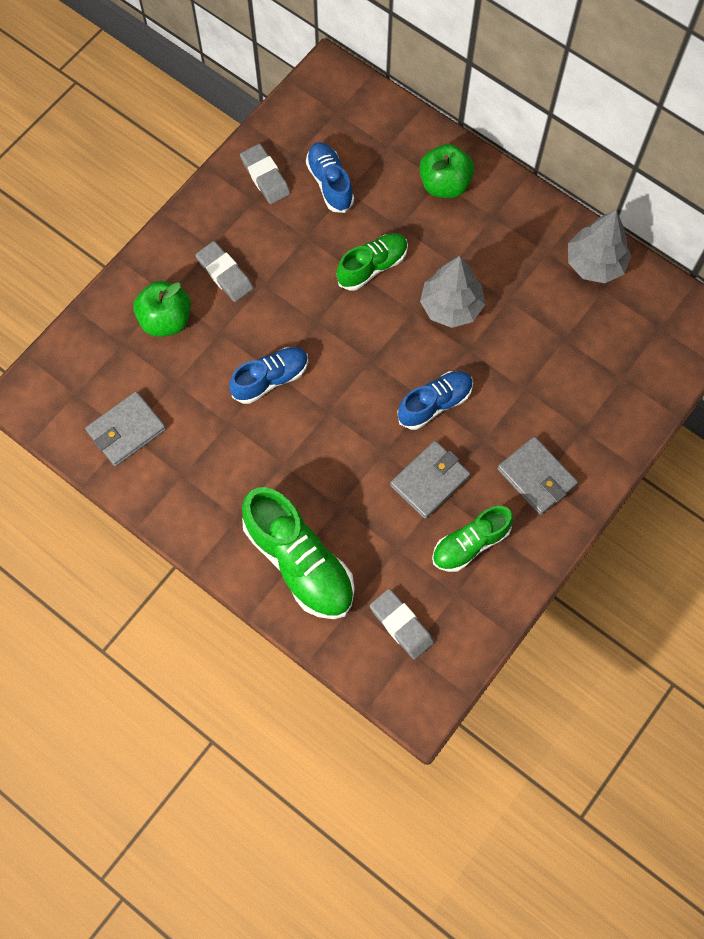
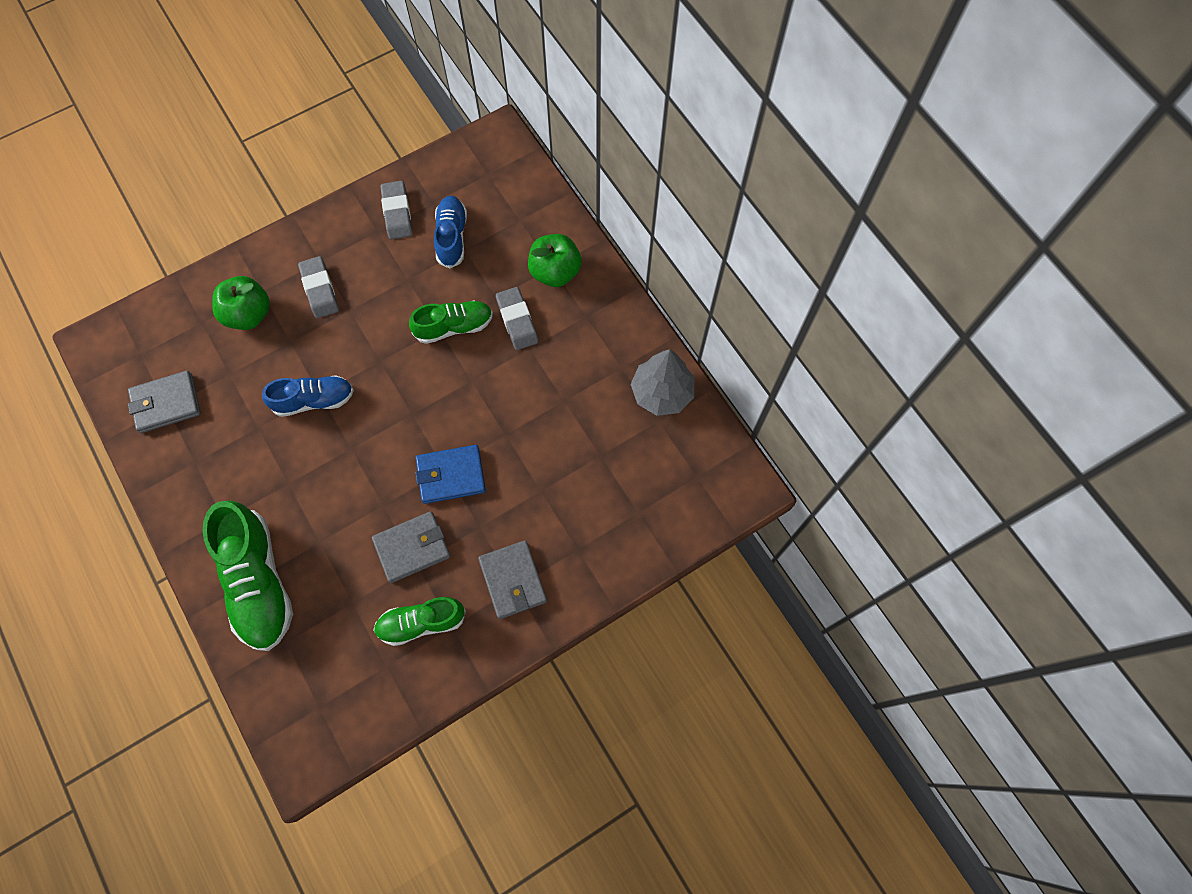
camera: 20 degrees right, 0 degrees up
grey eraser [370,589,434,660] -> grey eraser moved to [496,287,538,350]
blue shoe [397,371,473,430] -> blue wallet [415,445,486,504]
grey tree [420,256,485,328] -> none

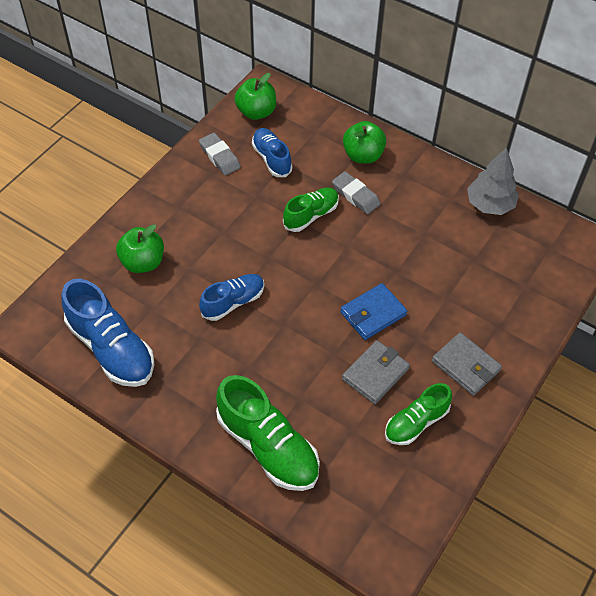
camera: 25 degrees left, 15 degrees down
grey wallet [128,370,201,433] -> blue shoe [61,279,154,387]
grey eraser [298,256,339,318] -> none
none -> green apple [235,73,276,120]

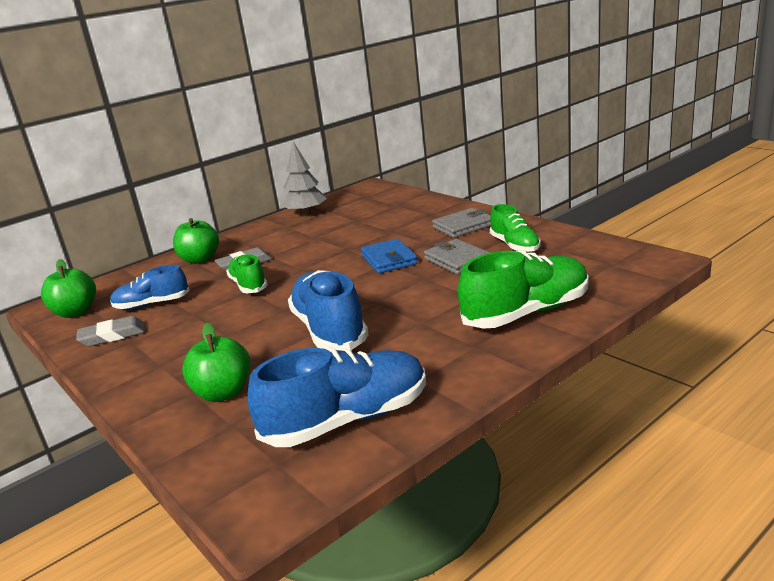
camera: 70 degrees left, 30 degrees down
blue shoe [199,274,264,321] -> blue shoe [288,270,369,351], size x1.64

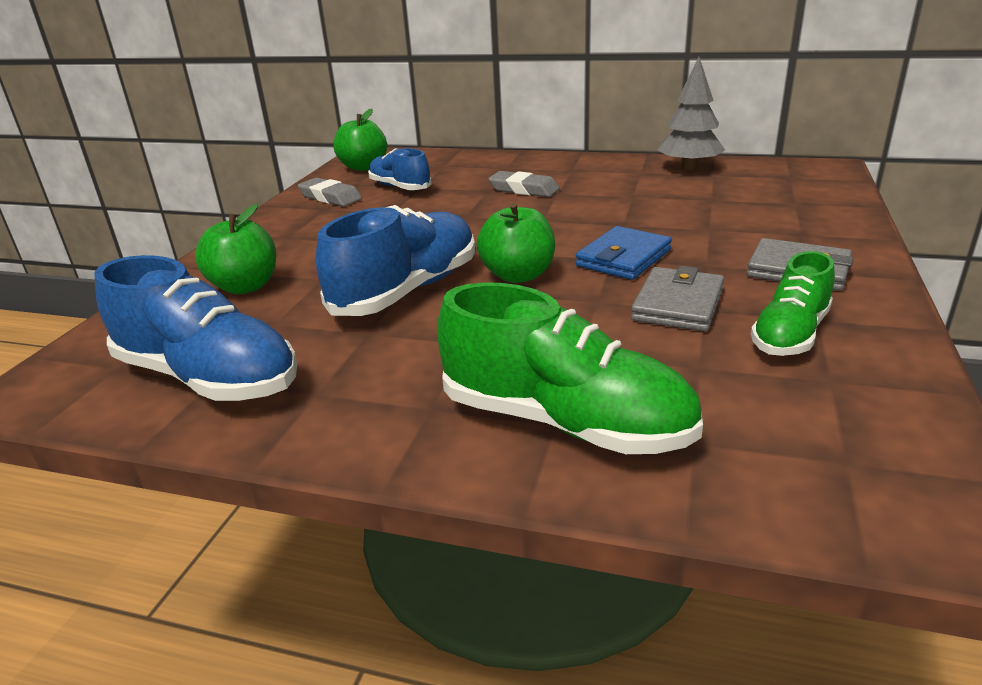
camera: 55 degrees right, 5 degrees up
green apple [173,218,219,264] -> green apple moved to [477,203,555,283]
green shoe [226,254,268,293] -> none

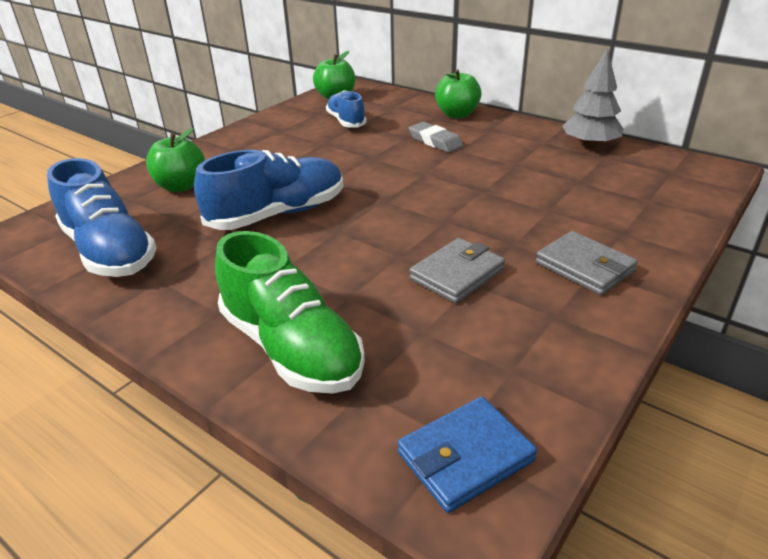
camera: 20 degrees right, 5 degrees up
grey eraser [298,178,362,206] -> none
green apple [477,203,555,283] -> green apple moved to [435,70,482,118]
blue wallet [576,226,672,280] -> blue wallet moved to [397,396,537,513]
green shoe [751,251,835,356] -> none

